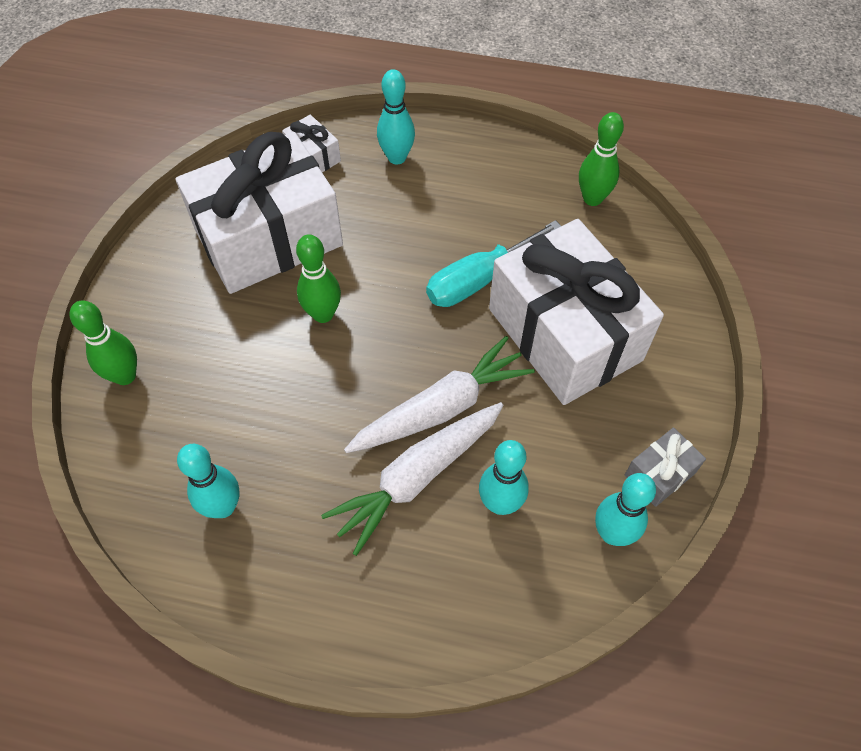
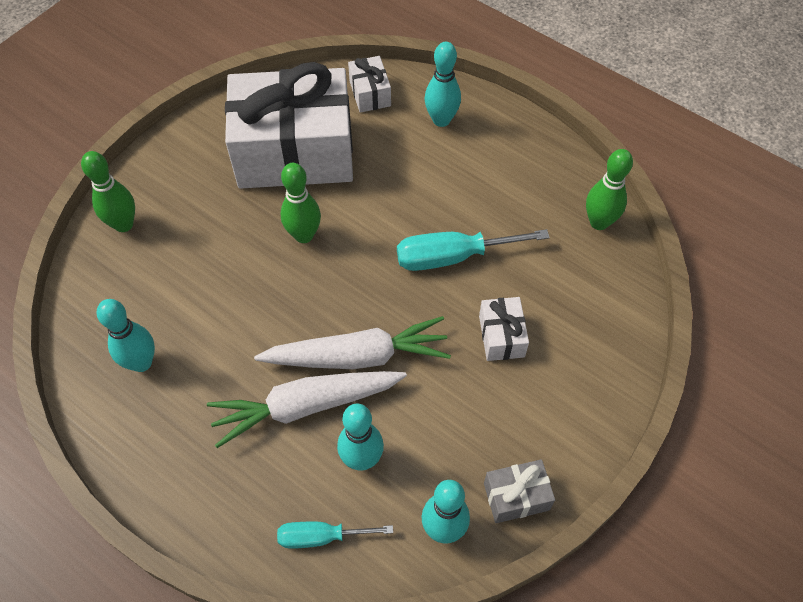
camera: 25 degrees right, 0 degrees up
white gift [489,219,664,405] -> white gift [479,297,529,361], size x0.40
none -> turquoise screwdriver [277,521,393,549]

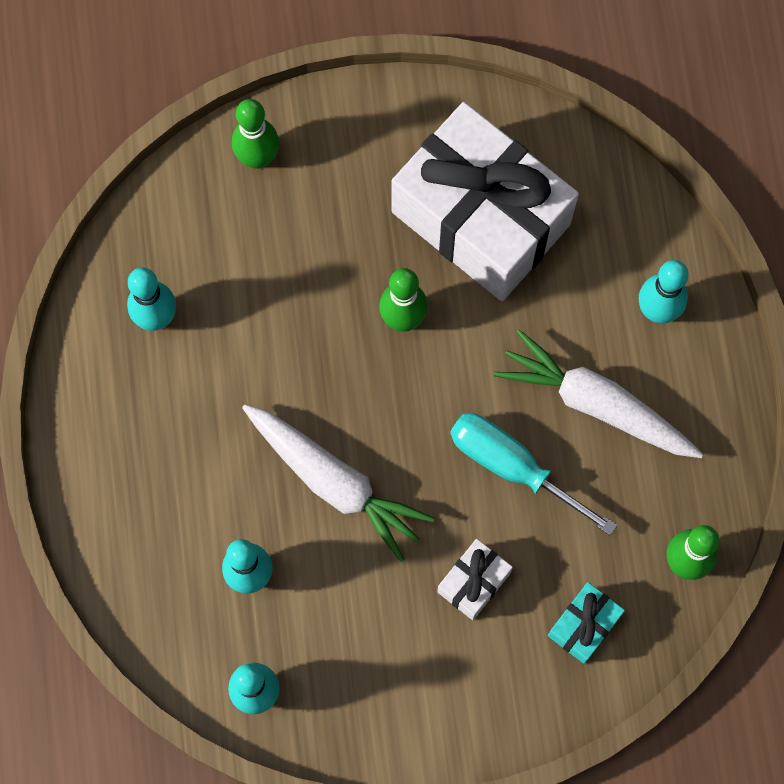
camera: 45 degrees right, 15 degrees up
white carrot [207,371,407,448] -> white carrot moved to [494,329,703,458]
turquoise screwdriver [277,521,393,549] -> none
white gift [348,56,391,113] -> none
grey gift [484,459,555,523] -> none
none -> turquoise gift [548,582,625,664]

